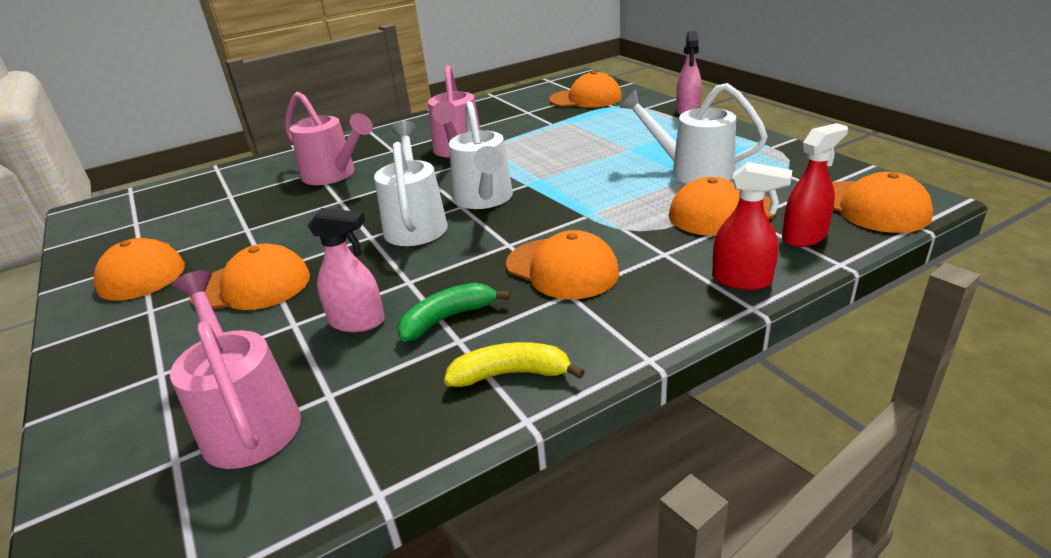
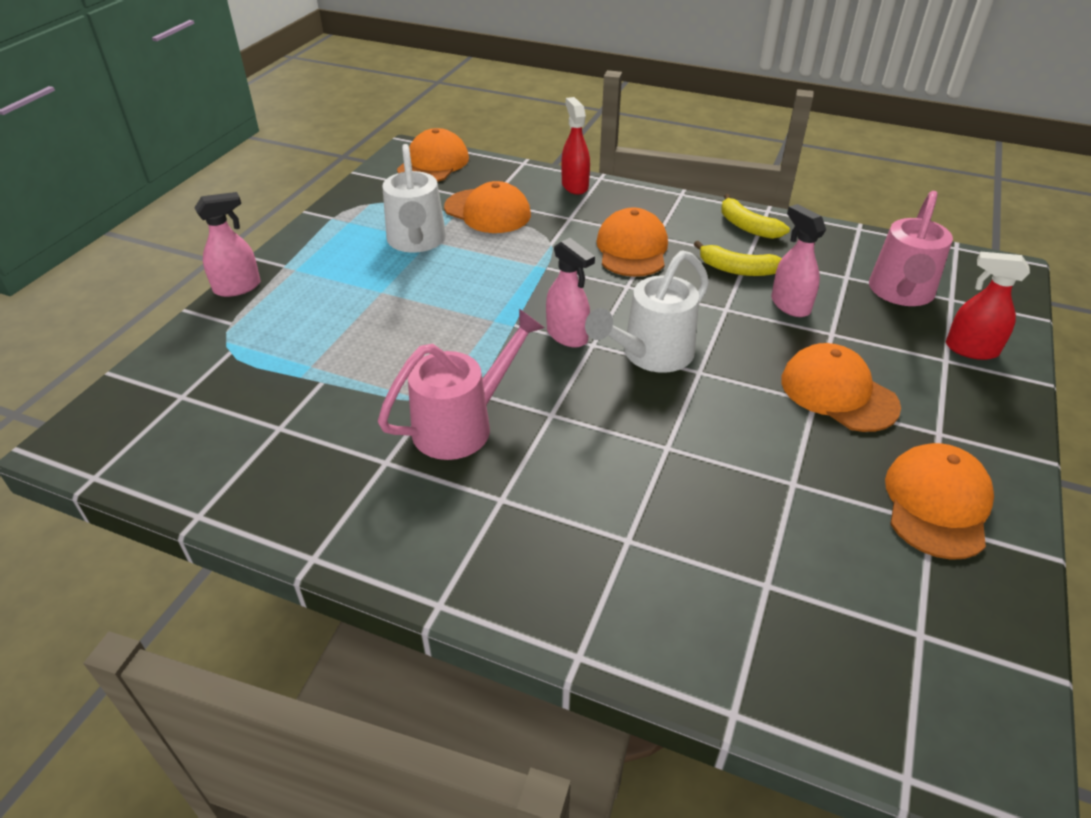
camera: 130 degrees left, 10 degrees up
pink watering can [285,92,373,185] -> none
green banana [397,283,510,342] -> yellow banana [694,241,782,276]
white watering can [449,101,513,209] -> pink spray bottle [546,238,595,347]
orange cap [549,71,622,108] -> none
red spray bottle [782,123,848,247] -> red spray bottle moved to [946,252,1030,360]

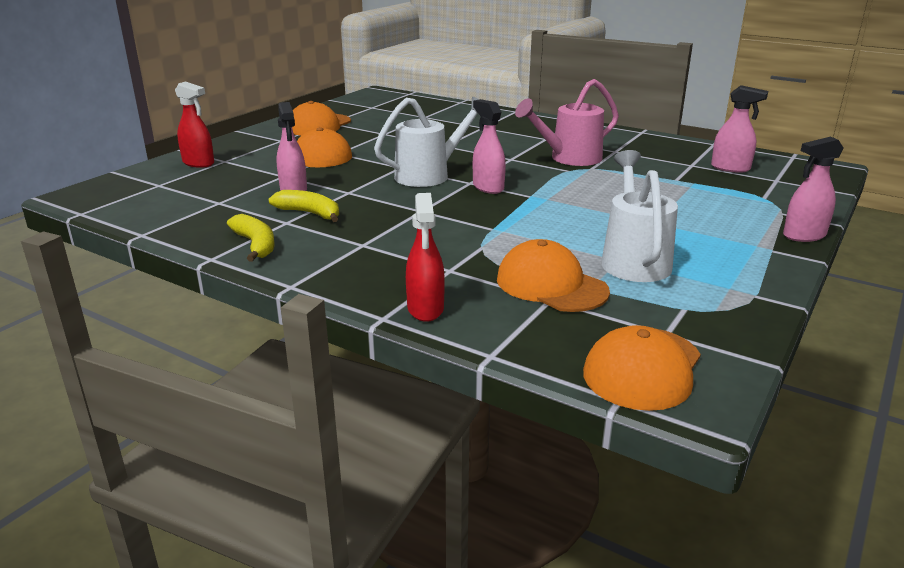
camera: 170 degrees left, 15 degrees down
orange cap [596,208,668,277] -> none
pink watering can [869,191,953,306] -> none
none -> pink spray bottle [711,85,768,173]

